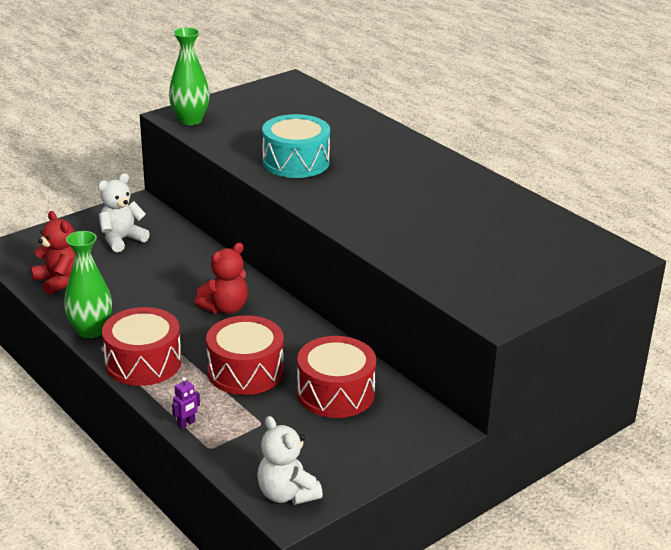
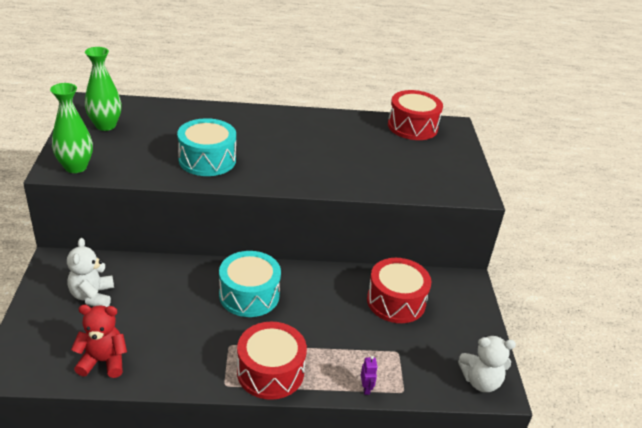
camera: 55 degrees left, 5 degrees up
green vase [64,231,112,338] -> green vase moved to [85,47,121,131]
red teddy bear [194,243,248,314] -> turquoise drum [219,251,281,317]
red drum [206,315,284,395] -> red drum moved to [388,90,443,140]

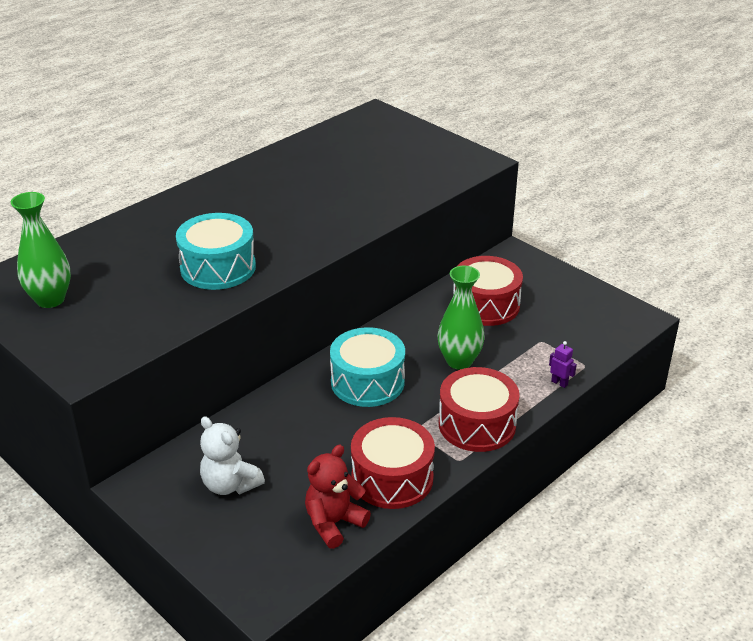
camera: 40 degrees left, 0 degrees up
green vase [50,83,93,173] -> green vase moved to [438,266,485,370]
red drum [388,90,443,140] -> red drum moved to [351,417,435,509]
white teddy bear [458,336,516,392] -> none

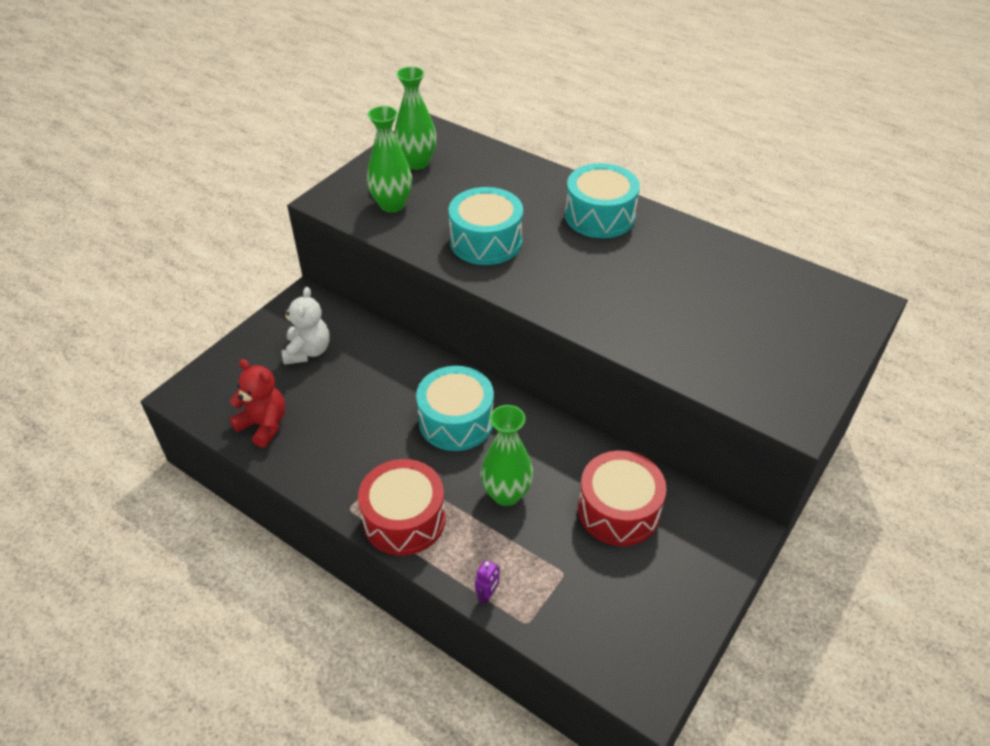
camera: 80 degrees right, 10 degrees up
white teddy bear [200,416,265,495] -> white teddy bear turned 150 degrees clockwise [282,287,330,365]
red drum [351,417,435,509] -> none
none -> green vase [367,106,412,213]
none -> turquoise drum [565,163,640,238]

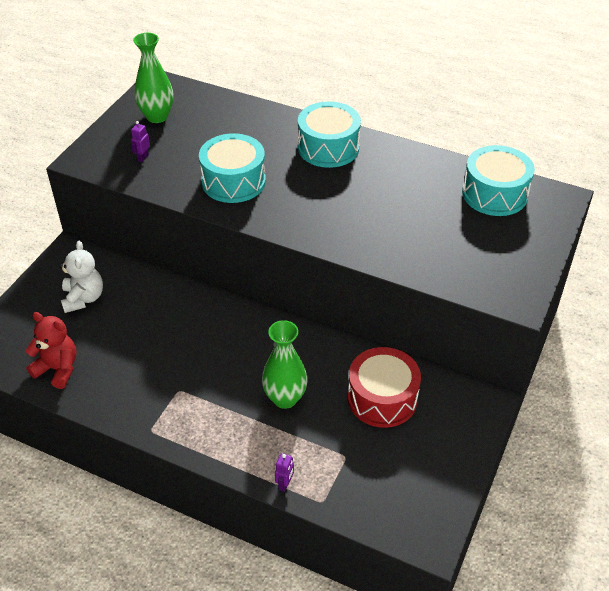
camera: 10 degrees left, 0 degrees up
red drum [358,459,446,556] -> none
green vase [367,106,412,213] -> purple robot [131,121,150,162]
turquoise drum [416,366,494,451] -> turquoise drum moved to [462,145,535,216]

